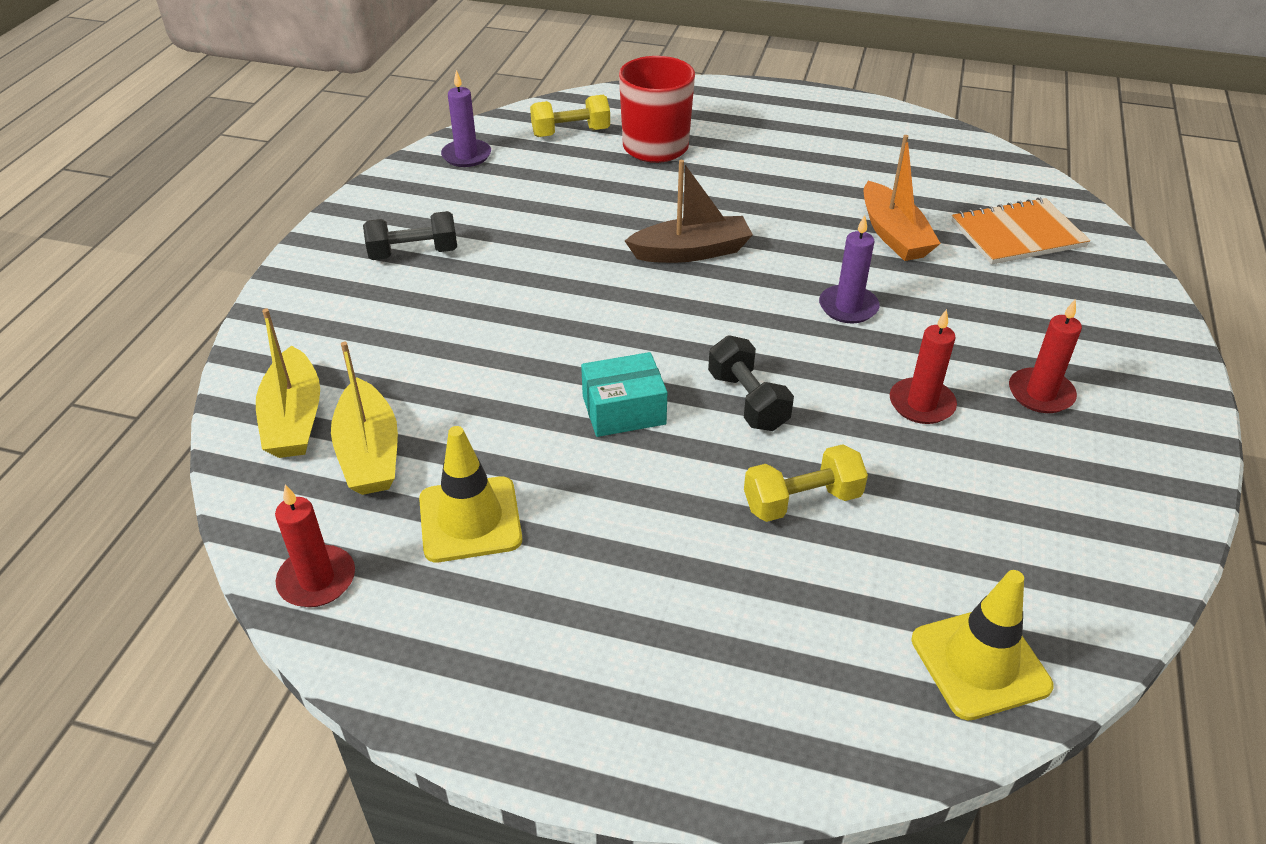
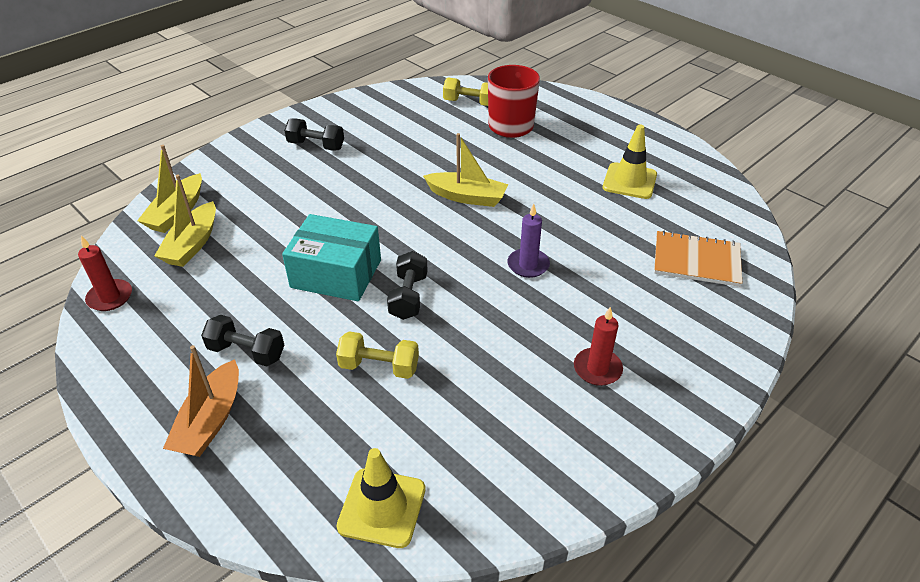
camera: 30 degrees right, 0 degrees up
yellow traffic cone [419,426,522,562] -> yellow traffic cone moved to [603,125,657,199]
purple candle [441,70,491,167] -> none
turquoise box [581,352,667,437] -> turquoise box [282,214,381,301], size x1.58
brown boat [625,160,753,263] -> yellow boat [423,133,508,207]
orange boat [864,135,941,261] -> orange boat moved to [163,345,239,457]
red candle [890,309,957,424] -> none
none -> black dumbbell [201,315,284,367]

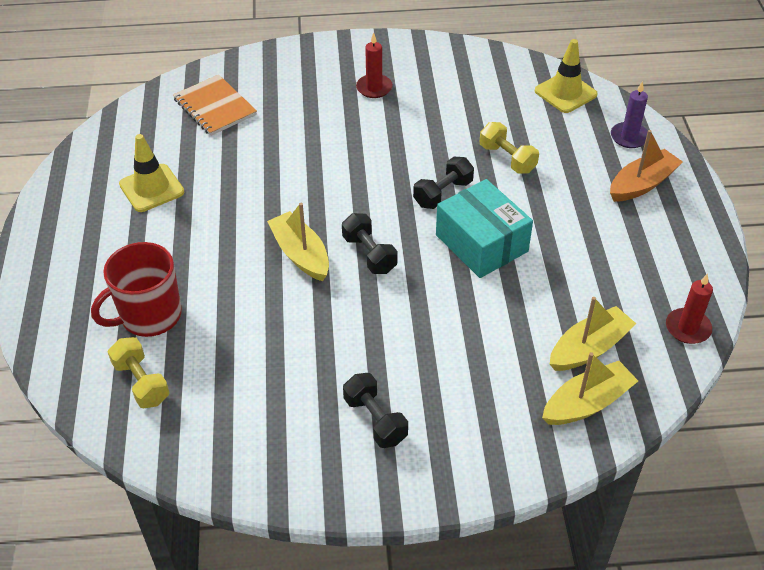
camera: 140 degrees left, 5 degrees up
black dumbbell [201,315,284,367] -> black dumbbell moved to [342,213,397,274]
purple candle [507,204,550,278] -> purple candle moved to [611,81,648,148]

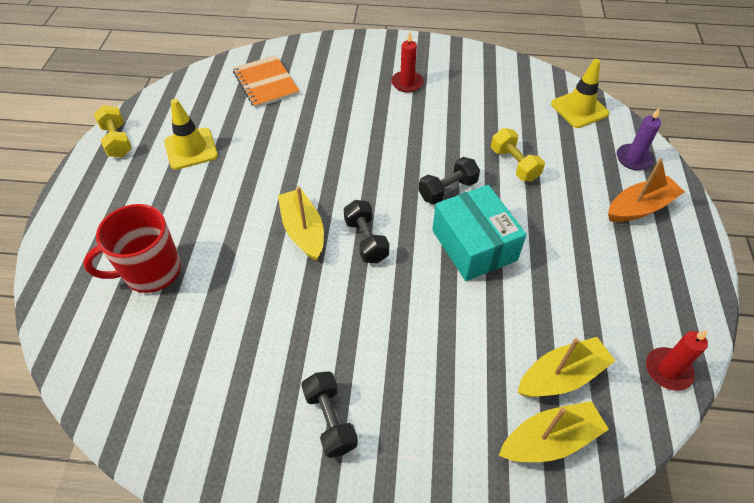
camera: 10 degrees right, 5 degrees up
yellow dumbbell [108,337,170,408] -> yellow dumbbell moved to [94,105,132,157]

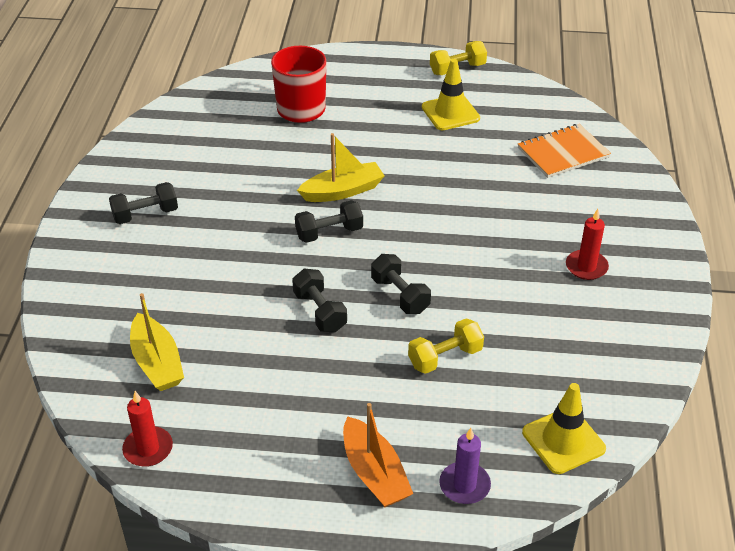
camera: 90 degrees right, 10 degrees down
turquoise box [432,185,527,281] -> black dumbbell [292,268,347,332]
yellow boat [499,401,609,462] -> none

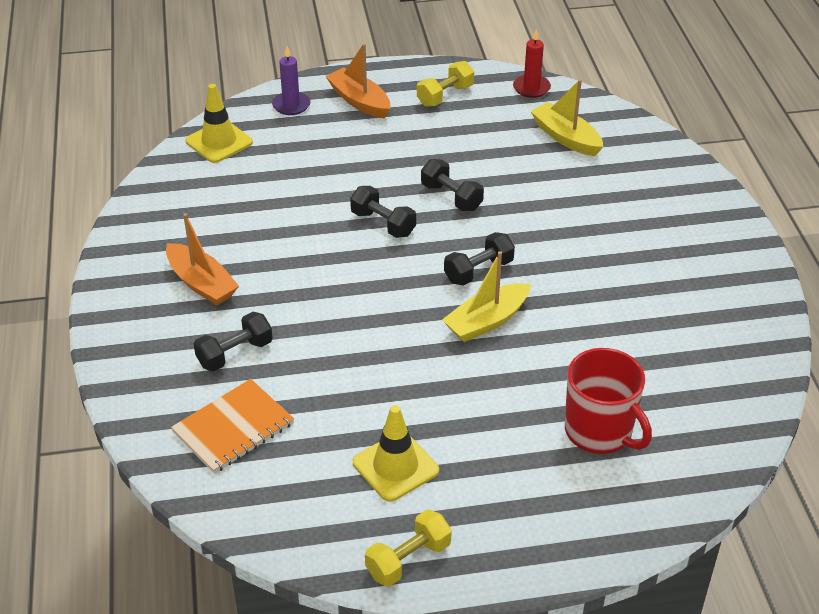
camera: 165 degrees right, 0 degrees up
black dumbbell [109,182,178,224] -> black dumbbell moved to [194,312,273,372]
yellow dumbbell [408,318,484,374] -> yellow dumbbell moved to [417,61,474,107]
red candle [566,209,609,280] -> orange boat [166,213,239,306]

